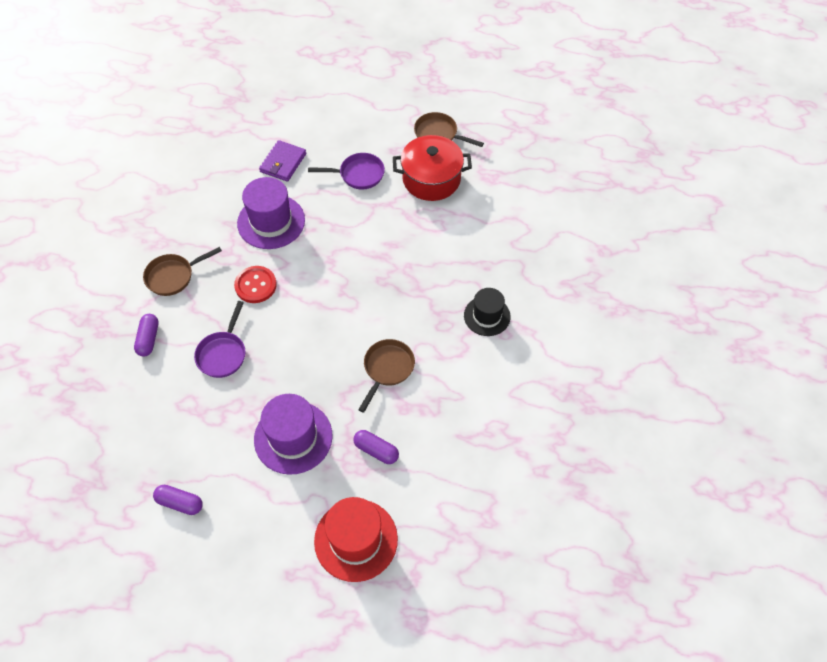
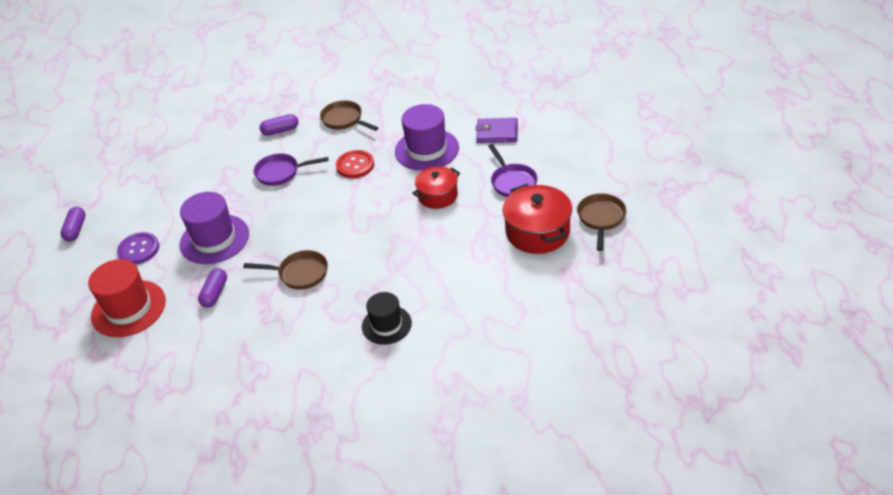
camera: 75 degrees right, 15 degrees down
purple capsule [153,485,203,515] -> purple capsule moved to [61,207,86,241]
none -> purple button [117,232,159,265]
none -> red pot [412,166,460,209]

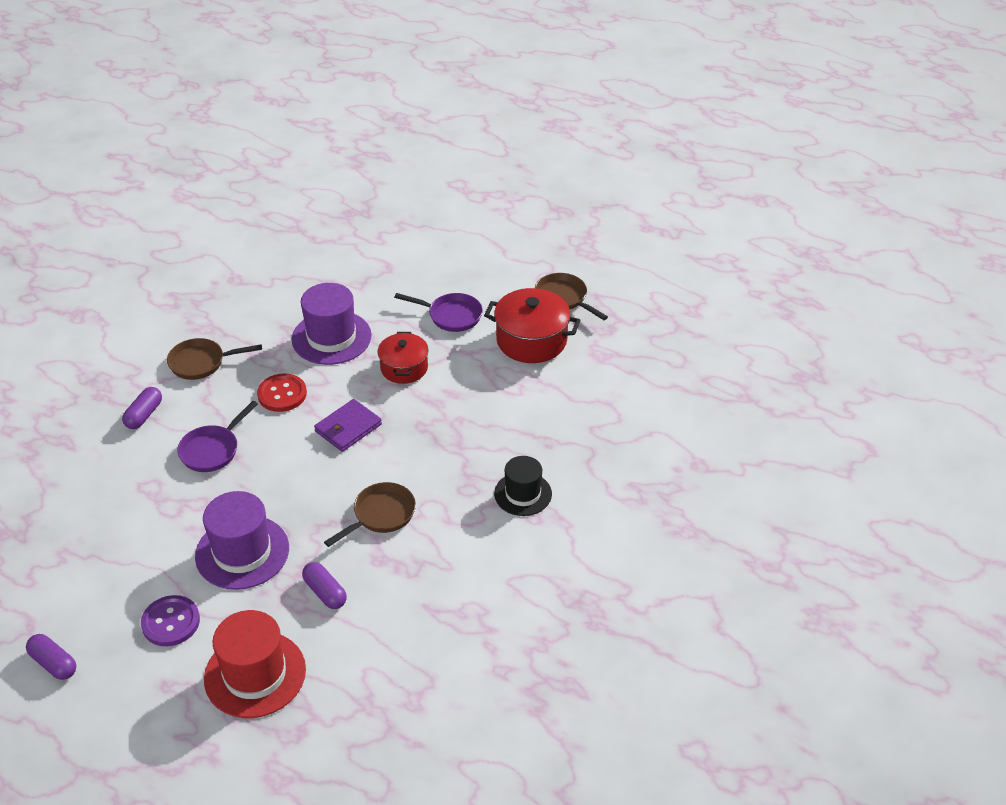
camera: 55 degrees left, 0 degrees up
purple wallet [476,118,518,143] -> purple wallet moved to [314,399,382,452]

